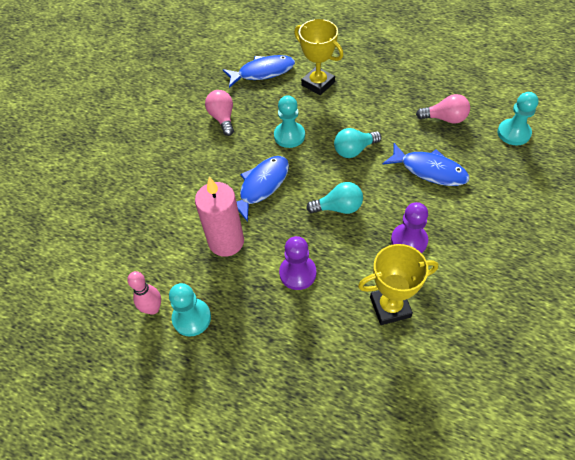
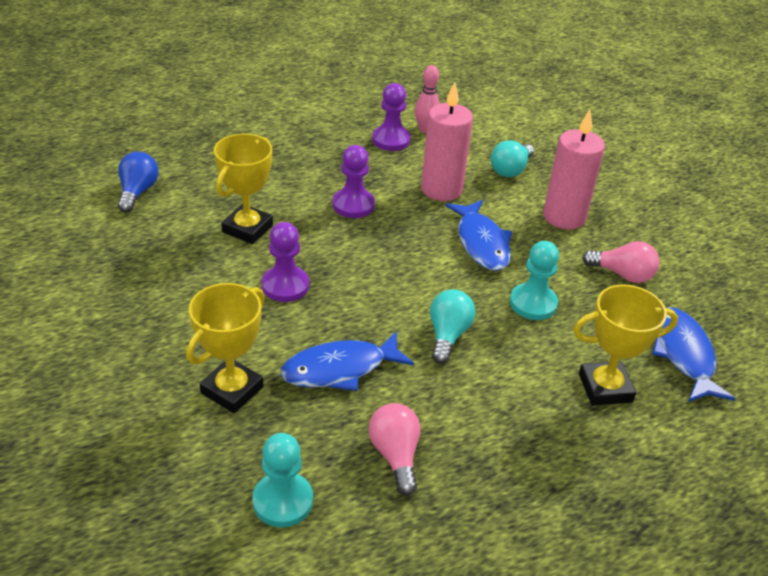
camera: 125 degrees right, 15 degrees down
turquoise pawn [169,283,211,337] -> purple pawn [372,83,411,151]
blue fish [223,55,295,88] -> blue fish turned 150 degrees clockwise [652,307,735,402]
turquoise light bulb [306,182,363,214] -> turquoise light bulb moved to [491,140,534,177]
pink light bulb [416,94,470,124] -> pink light bulb turned 120 degrees clockwise [368,403,420,495]
none -> blue light bulb [118,151,159,213]
none -> yellow trophy [186,283,264,413]
none -> pink candle [543,109,605,229]

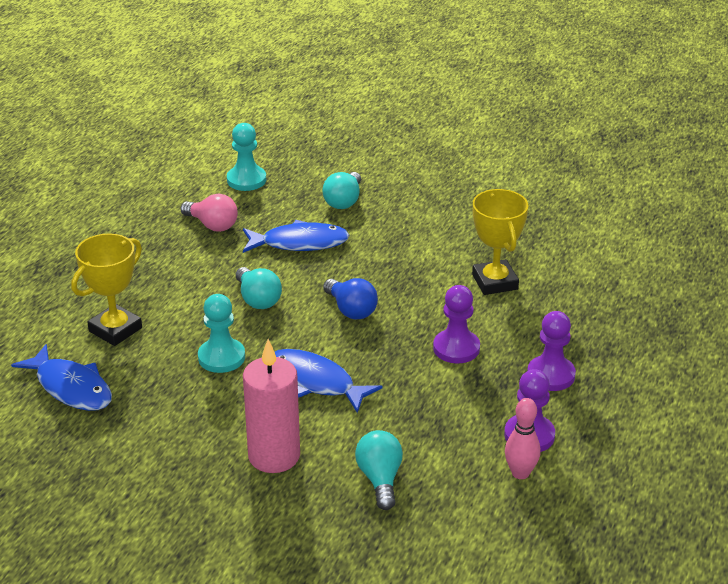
camera: 140 degrees right, 5 degrees down
blue light bulb [118,151,159,213] -> blue light bulb moved to [323,278,378,319]
yellow trophy [186,283,264,413] -> turquoise light bulb [323,172,361,209]
purple pawn [261,222,309,302] -> purple pawn moved to [527,311,576,391]
blue fish [280,331,414,391] -> blue fish turned 60 degrees clockwise [243,220,349,253]
pink candle [421,82,473,201] -> none
pink light bulb [582,241,660,283] -> none

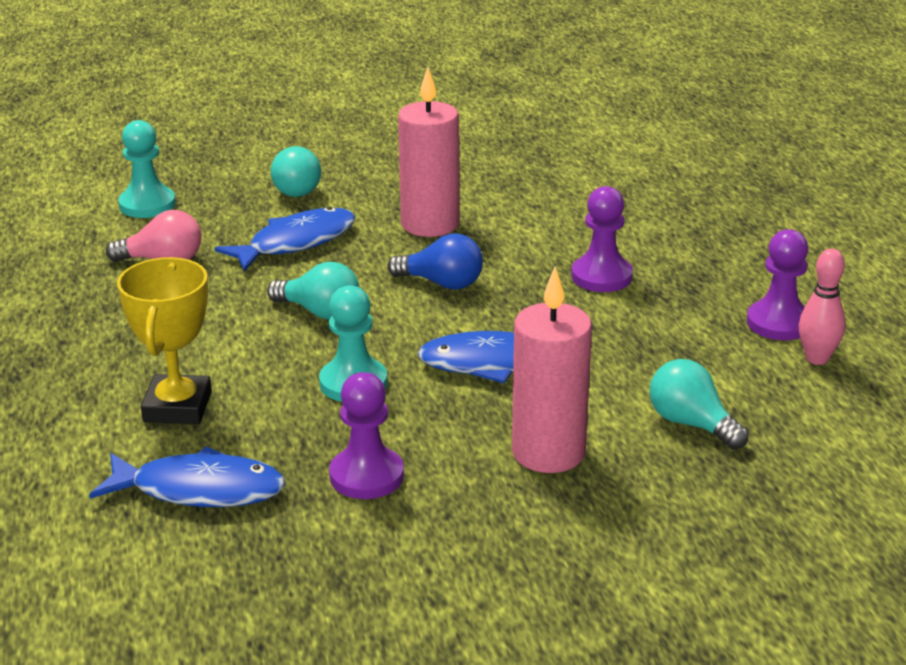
camera: 35 degrees left, 5 degrees down
yellow trophy [472,189,528,295] -> none
purple pawn [527,311,576,391] -> purple pawn moved to [329,372,404,499]
none -> pink candle [398,67,459,237]

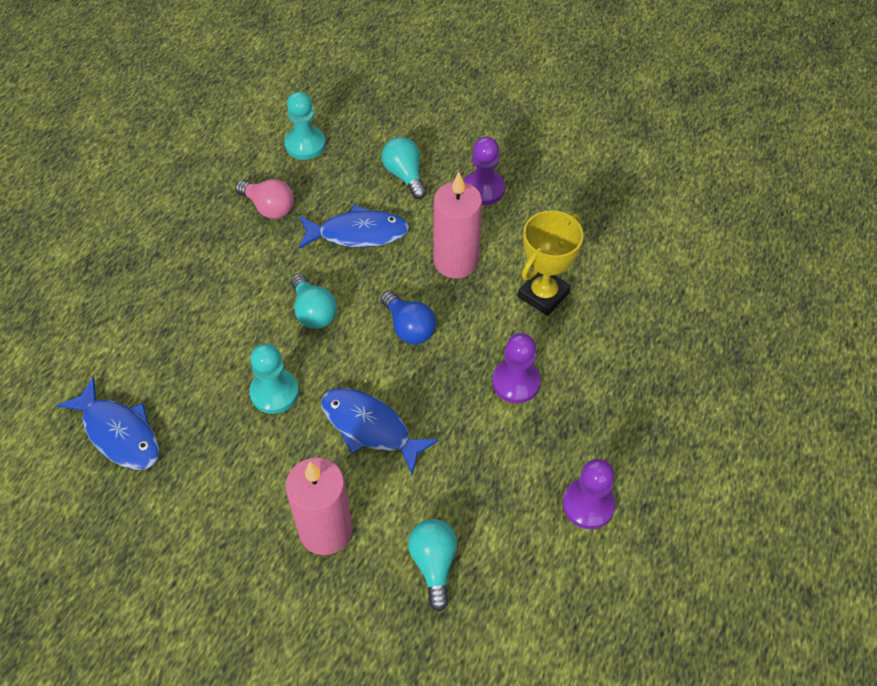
camera: 35 degrees right, 25 degrees up
yellow trophy [117,257,212,424] -> yellow trophy moved to [518,211,584,316]
turquoise light bulb [271,146,321,197] -> turquoise light bulb turned 135 degrees clockwise [382,137,427,199]
purple pawn [329,372,404,499] -> purple pawn moved to [463,136,505,205]
pink bowling pin [798,248,845,365] -> none

